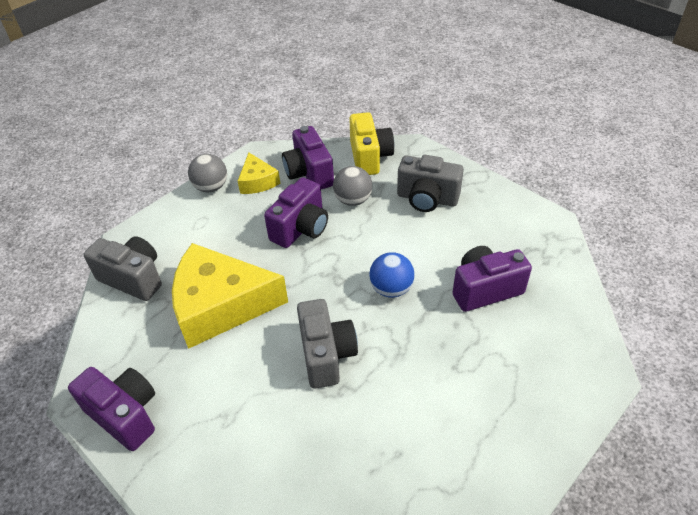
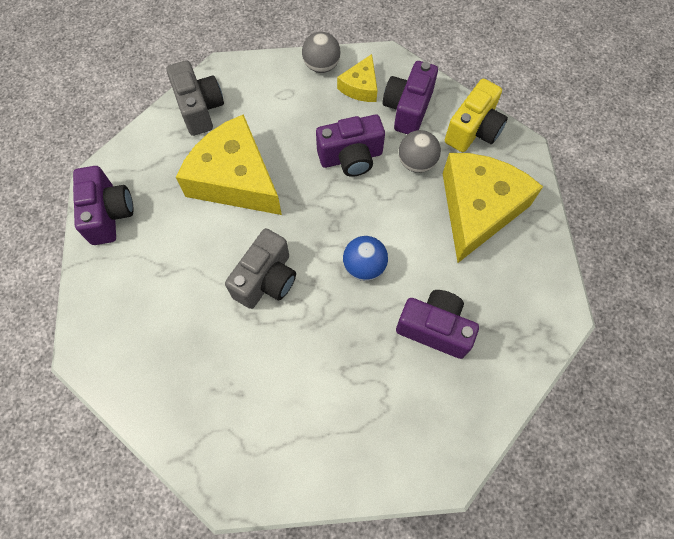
camera: 40 degrees right, 20 degrees up
grey camera [397,155,464,212] -> yellow cheese [443,153,543,263]

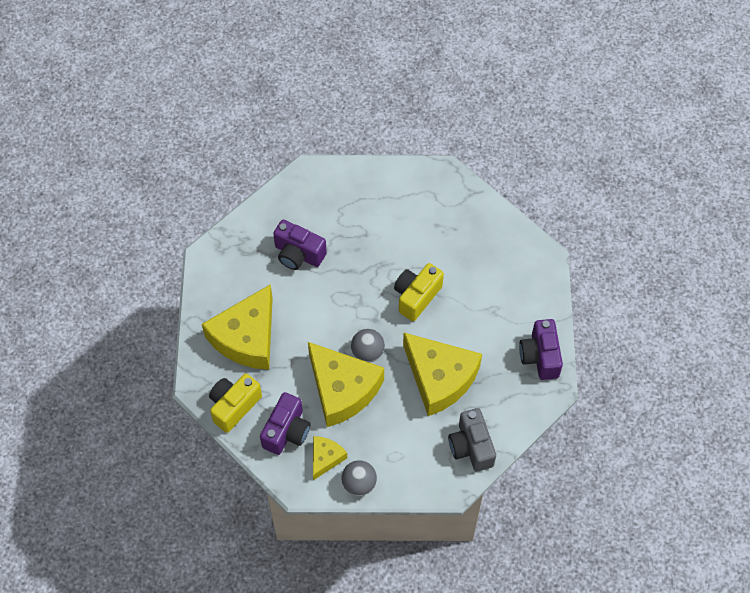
camera: 175 degrees left, 5 degrees down
grey camera [225,228,296,309] -> yellow camera [394,263,444,321]
purple camera [316,115,385,177] -> yellow cheese [308,342,384,427]
blue ball [343,236,388,281] -> none
grey ball [399,130,441,173] -> grey ball moved to [351,329,385,363]

